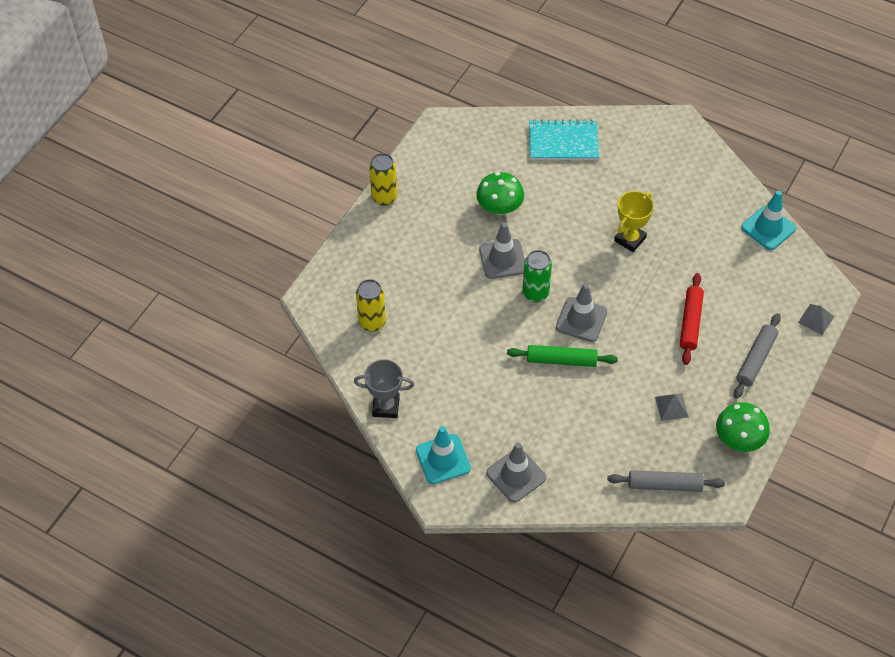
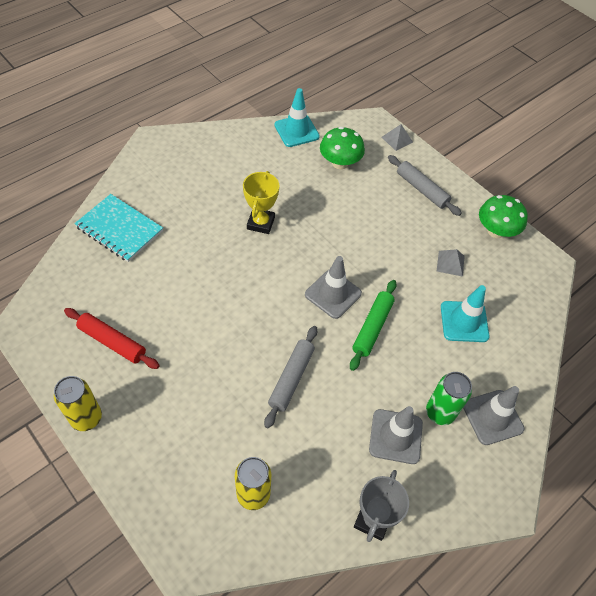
camera: 75 degrees left, 0 degrees up
turquoise traffic cone [416,426,471,484] -> turquoise traffic cone moved to [441,285,489,342]
green mushroom [476,172,524,215] -> green mushroom moved to [320,127,365,169]
grey traffic cone [479,222,525,279] -> grey traffic cone moved to [369,406,423,464]
green can [522,250,552,302] -> green can moved to [426,372,472,425]
turquoise notebook [529,119,599,160] -> turquoise notebook turned 75 degrees counterclockwise [74,194,163,262]
grey rolling pin [607,470,725,492] -> grey rolling pin moved to [264,326,317,428]
yellow trophy [614,191,654,252] -> yellow trophy turned 45 degrees clockwise [243,171,279,234]
red rolling pin [680,273,704,365] -> red rolling pin moved to [64,308,160,369]

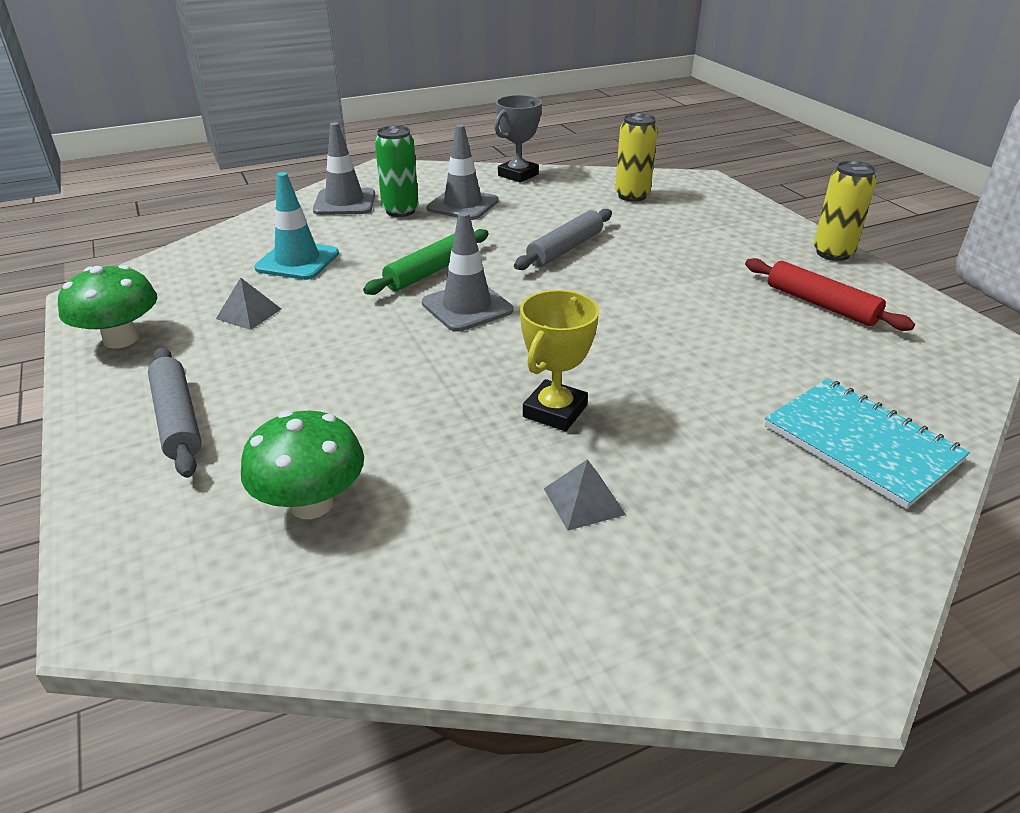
camera: 160 degrees left, 20 degrees down
turquoise traffic cone [274,88,320,147] -> none
grey pyramid [382,124,413,151] -> grey pyramid moved to [544,459,626,530]

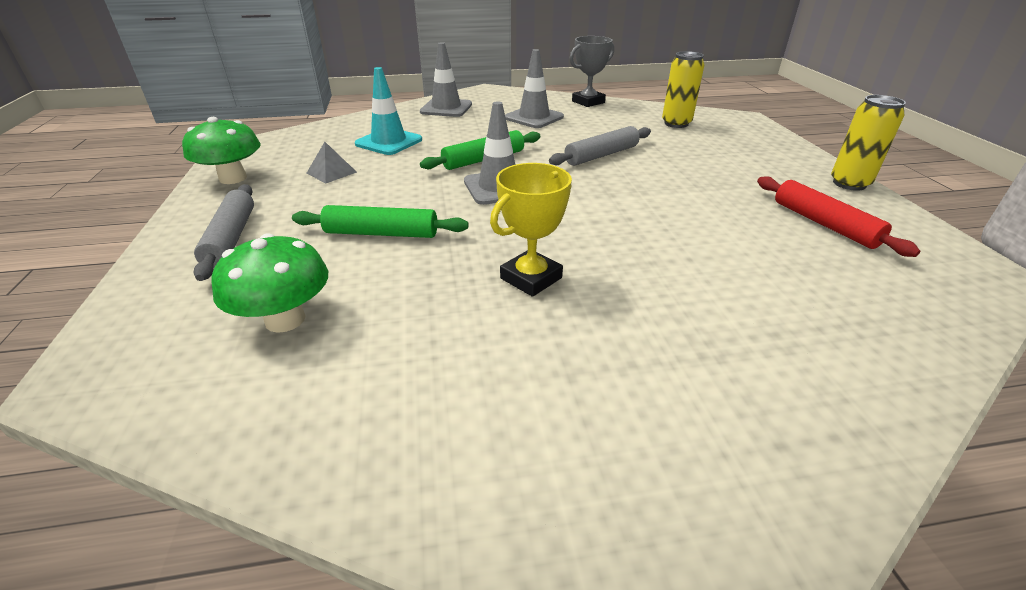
camera: 15 degrees right, 0 degrees up
green can [375,126,419,217] -> none
grey pyramid [544,459,626,530] -> none
turquoise notebook [765,379,970,509] -> none
none -> green rolling pin [292,205,468,238]

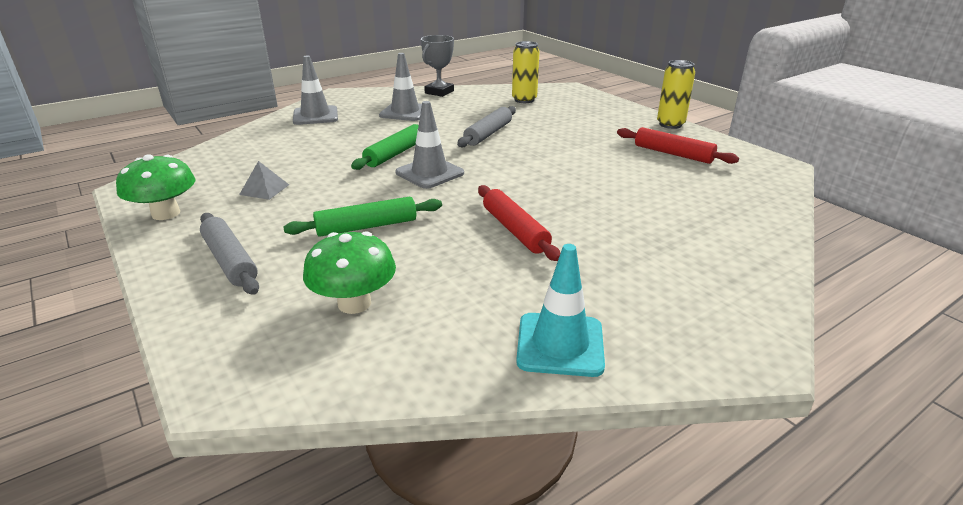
camera: 25 degrees left, 5 degrees down
turquoise traffic cone [355,67,422,155] -> turquoise traffic cone moved to [516,244,605,377]
yellow trophy [490,163,572,297] -> red rolling pin [478,185,560,261]

